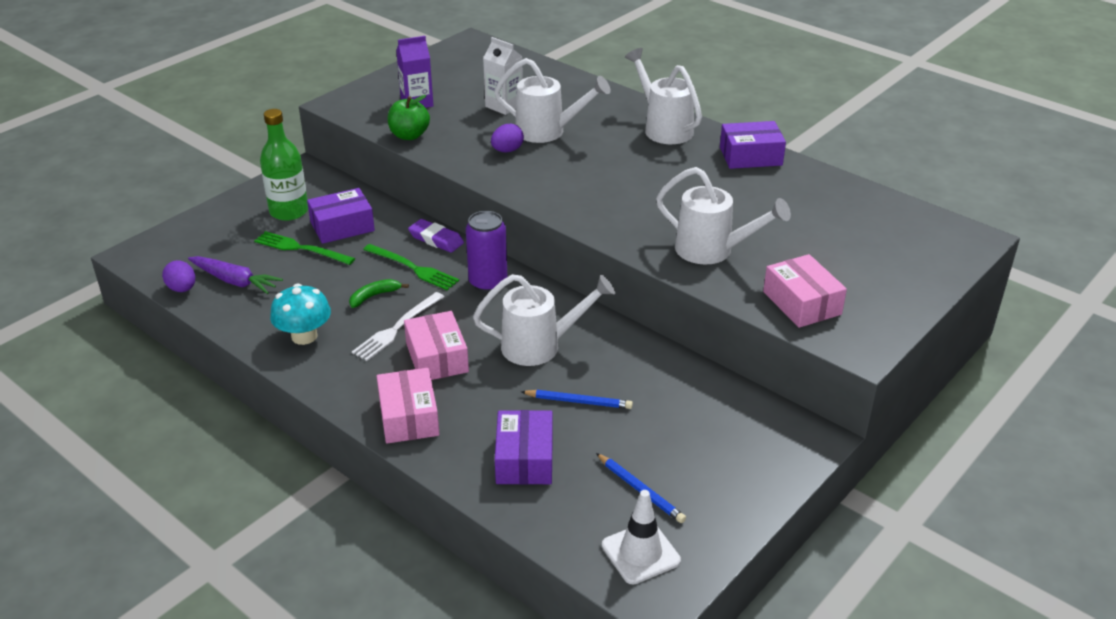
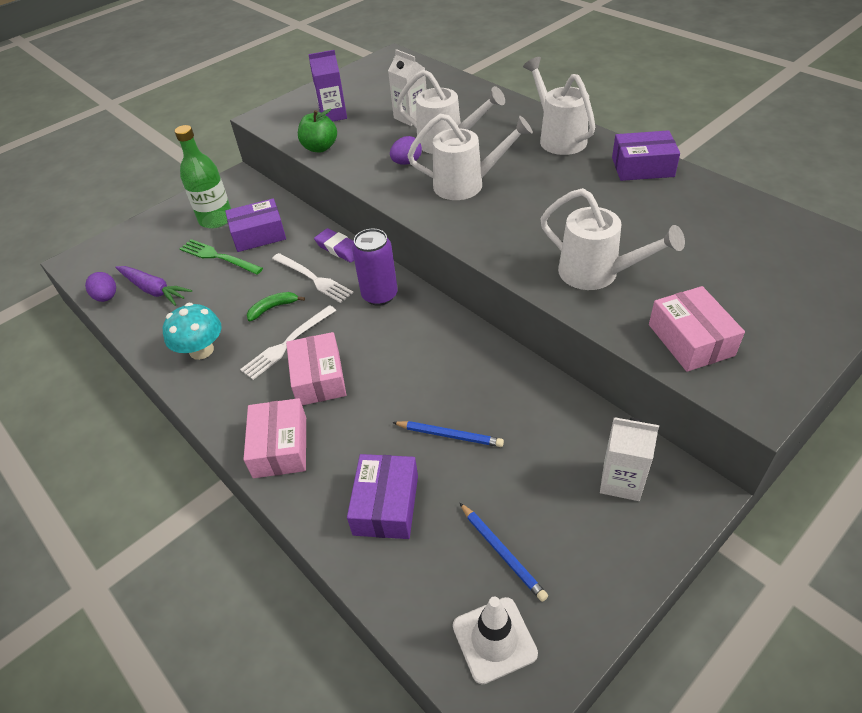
camera: 10 degrees right, 10 degrees up
green fork [363,244,459,290] -> white fork [272,253,354,303]
white watering can [473,274,615,366] -> white watering can moved to [407,114,533,200]
none -> white carton [600,417,659,501]

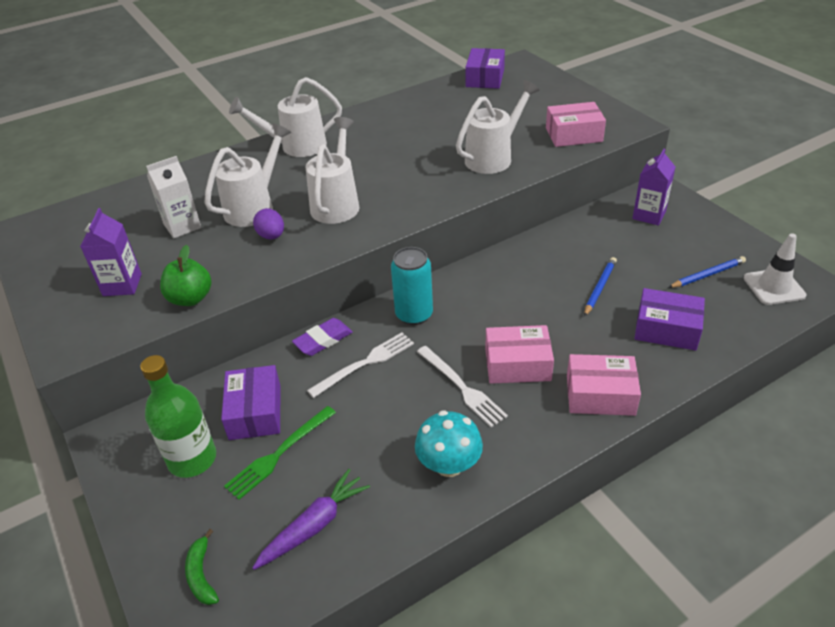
camera: 80 degrees left, 5 degrees down
purple egg [85,272,116,302] -> none
green banana [247,292,305,321] -> green banana moved to [185,529,219,605]
purple can [352,229,398,306] -> turquoise can [391,247,433,325]
white carton [600,417,659,501] -> purple carton [632,149,675,226]
purple box [612,130,680,181] -> purple box moved to [465,48,505,89]

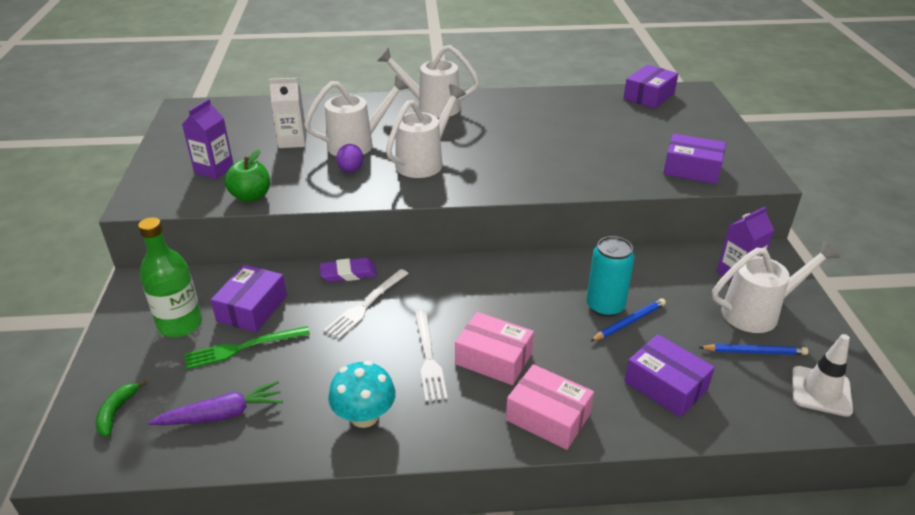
camera: 25 degrees right, 5 degrees down
white fork [307,332,414,398] -> white fork turned 135 degrees clockwise [324,269,409,339]
turquoise can [391,247,433,325] -> turquoise can moved to [586,236,635,317]
white watering can [456,80,540,174] -> white watering can moved to [712,240,840,333]
pink box [546,102,606,147] -> purple box [663,134,726,184]

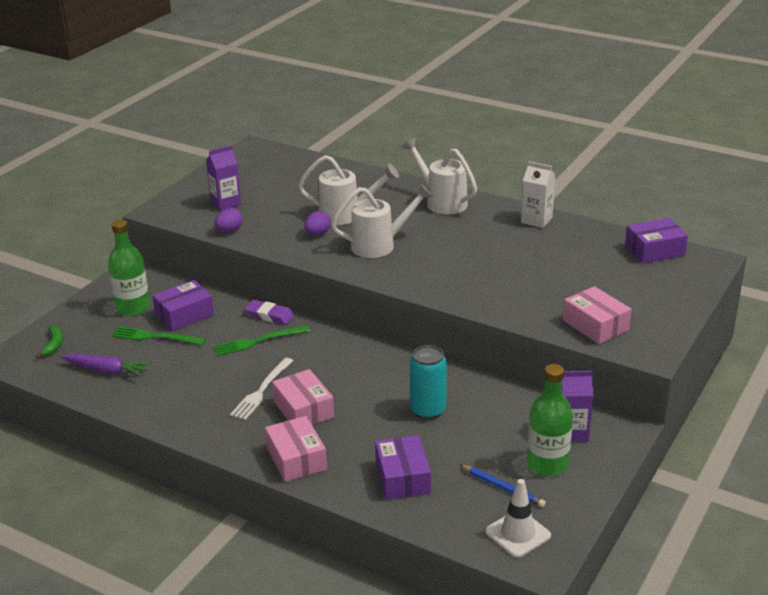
camera: 35 degrees right, 5 degrees down
green banana [96,380,148,437] -> green banana turned 135 degrees clockwise [36,325,63,358]
green apple [225,149,270,202] -> purple egg [215,208,243,232]
white carton [269,78,307,148] -> white carton moved to [521,161,555,228]
white fork [324,269,409,339] -> green fork [214,326,310,356]
turquoise mushroom [328,361,396,428] -> none
blue pencil [590,298,666,341] -> none
purple box [663,134,726,184] -> pink box [563,286,631,344]
white watering can [712,240,840,333] -> green bottle [527,364,573,476]

